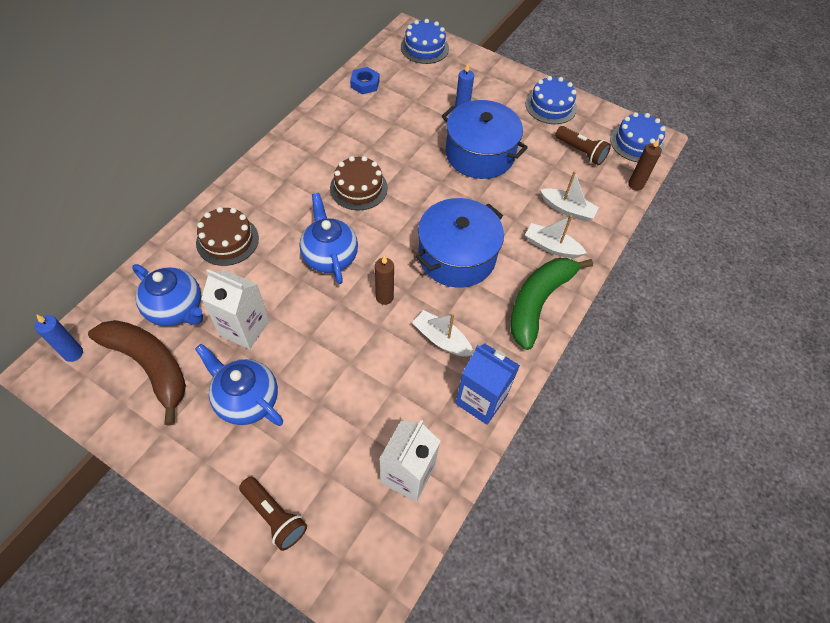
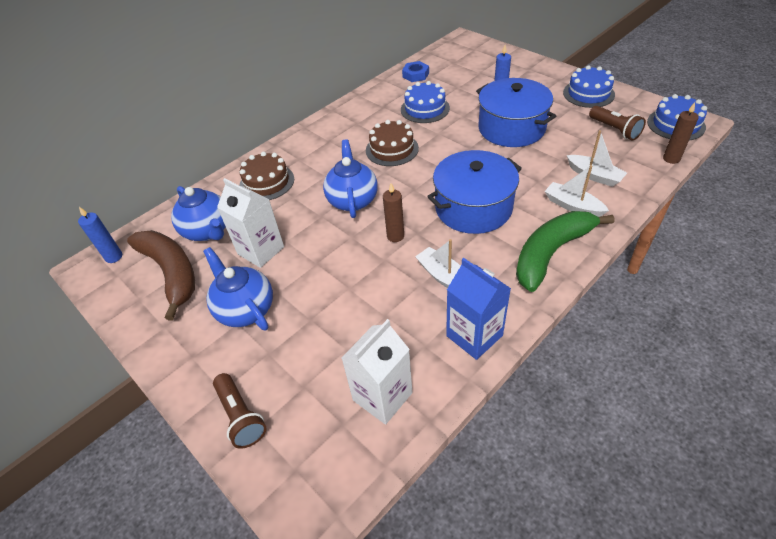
camera: 20 degrees right, 10 degrees down
blue cake [401,19,449,64] -> blue cake moved to [401,81,450,123]

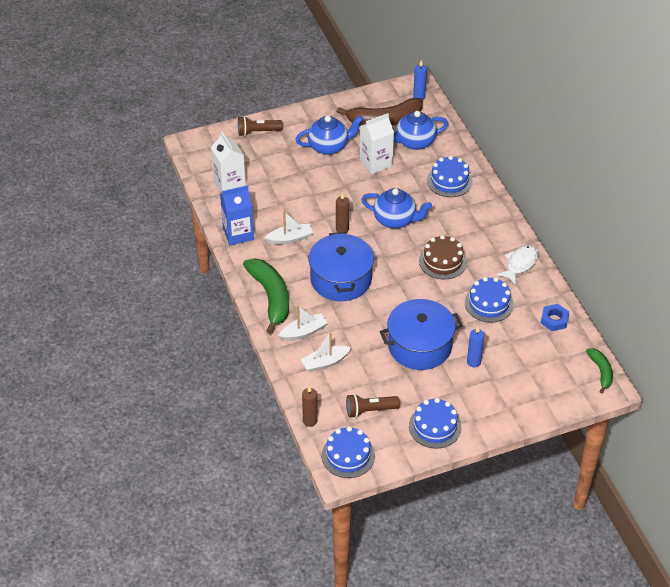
camera: 110 degrees right, 0 degrees up
brown cake [239,152,294,200] -> blue cake [427,156,473,197]
none -> white fish [496,245,538,285]
none -> green banana [586,348,613,394]

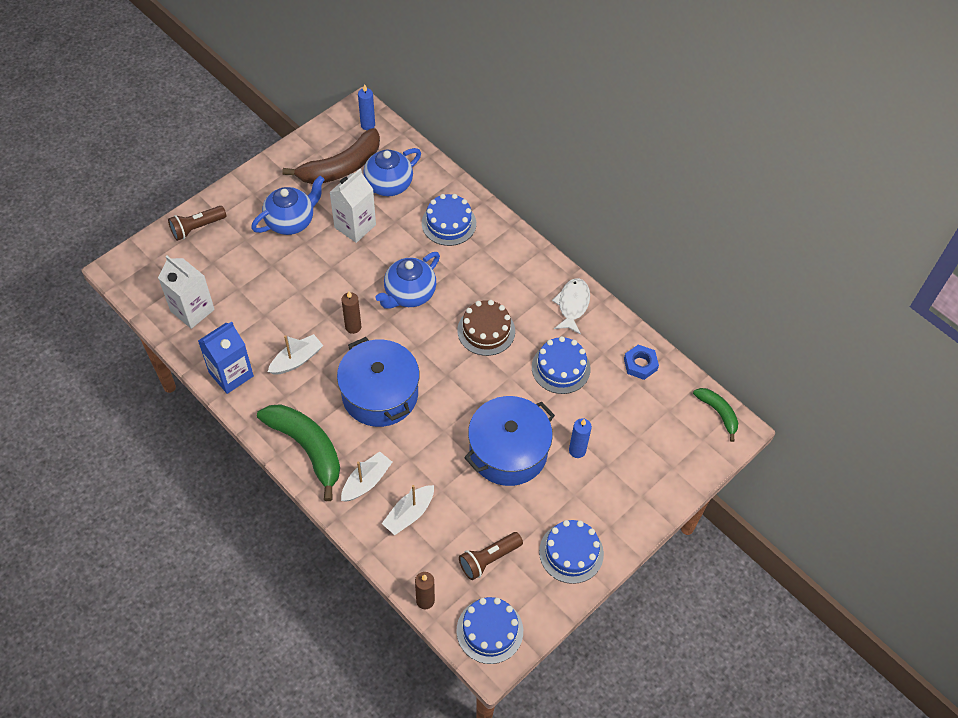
camera: 25 degrees left, 10 degrees up
blue teapot [361,188,432,228] -> blue teapot turned 135 degrees clockwise [376,252,440,309]

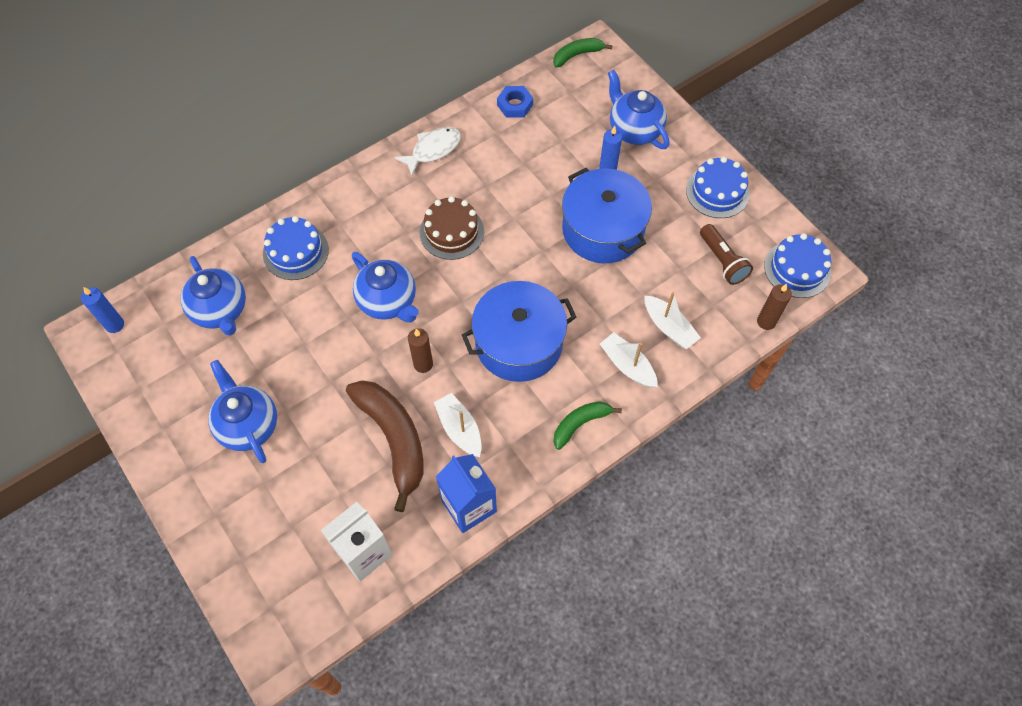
camera: 80 degrees left, 5 degrees up
brown flashlight [168,206,226,241] -> none
green banana [257,404,340,501] -> green banana [554,401,622,450], size x0.54
brown banana [282,128,380,184] -> brown banana moved to [346,380,424,512]
white carton [330,169,376,243] -> none
blue cake [532,336,590,394] -> none
white fish [552,278,590,335] -> white fish turned 120 degrees clockwise [394,127,461,176]
none -> blue teapot [608,70,670,149]

